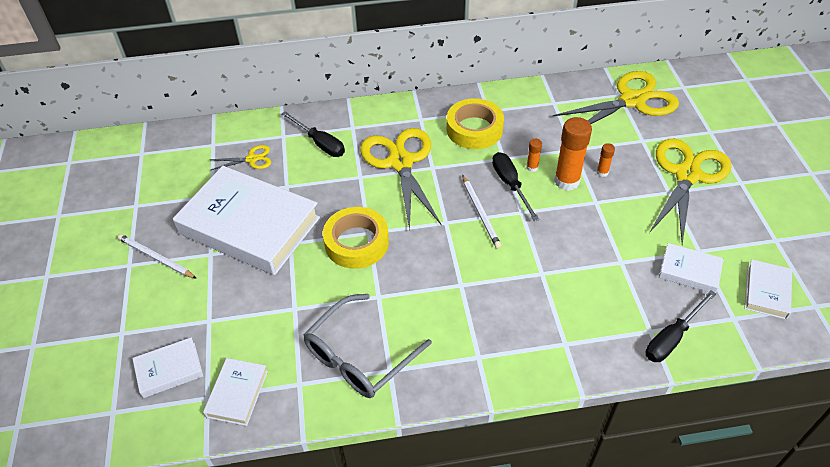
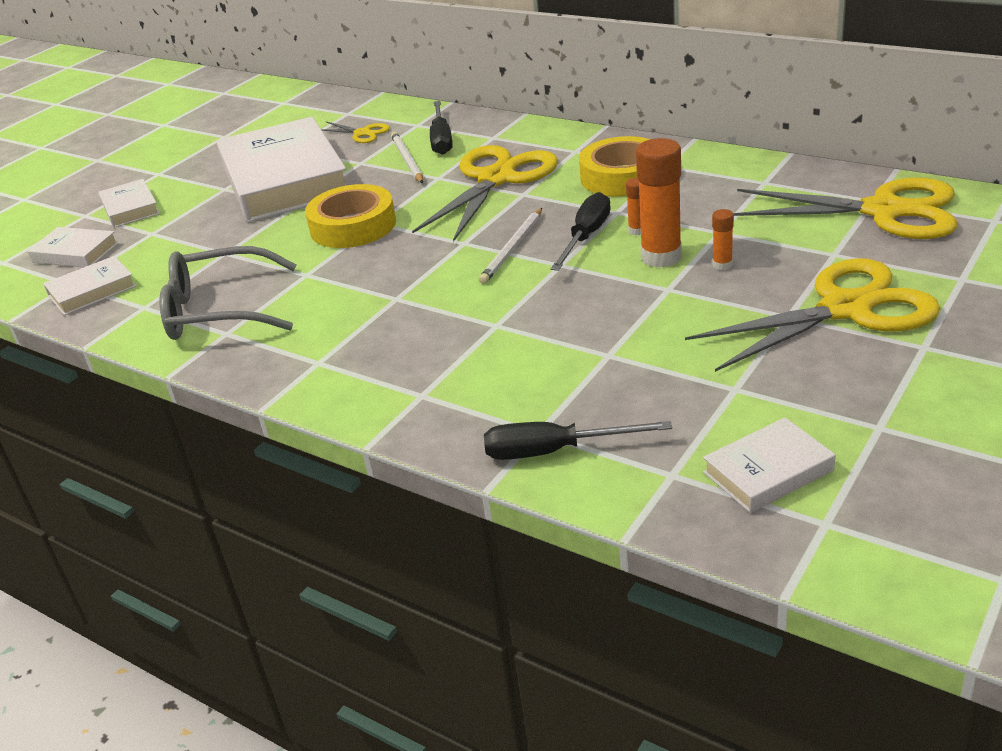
camera: 45 degrees right, 15 degrees down
white pencil [117,234,197,279] -> white pencil moved to [391,132,423,183]
white book [659,243,724,293] -> white book moved to [98,179,160,228]

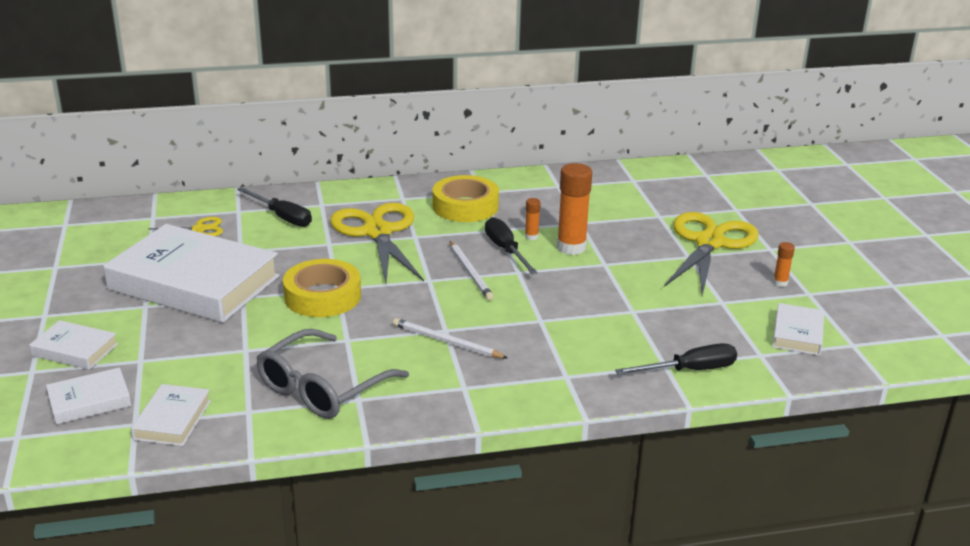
camera: 50 degrees left, 5 degrees down
white pencil [391,132,423,183] -> white pencil moved to [393,318,507,359]
black screwdriver [484,421,672,460] -> black screwdriver turned 150 degrees counterclockwise [615,343,737,375]
orange glue stick [712,209,734,270] -> orange glue stick moved to [773,242,795,287]
yellow scissors [733,178,957,239] -> none

